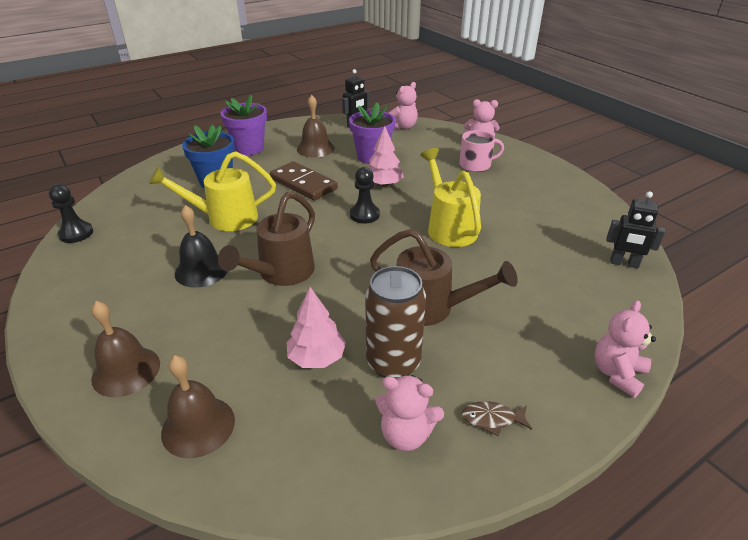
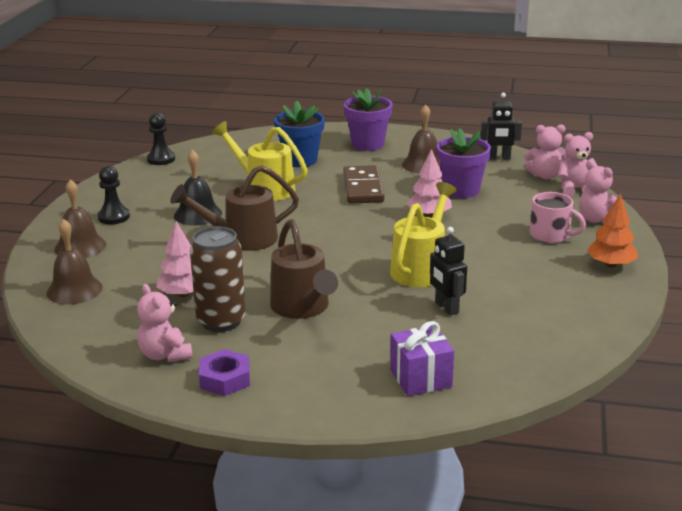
camera: 45 degrees right, 10 degrees down
black pawn [350,167,380,224] -> black pawn moved to [98,166,130,224]
brown fish [462,401,532,436] -> purple nut [199,349,250,396]
pink teddy bear [594,300,656,398] -> pink teddy bear moved to [558,132,598,197]
black robot [606,191,665,269] -> black robot moved to [430,227,467,316]
none -> purple gift [390,321,454,396]
none -> orange tree [587,193,638,268]

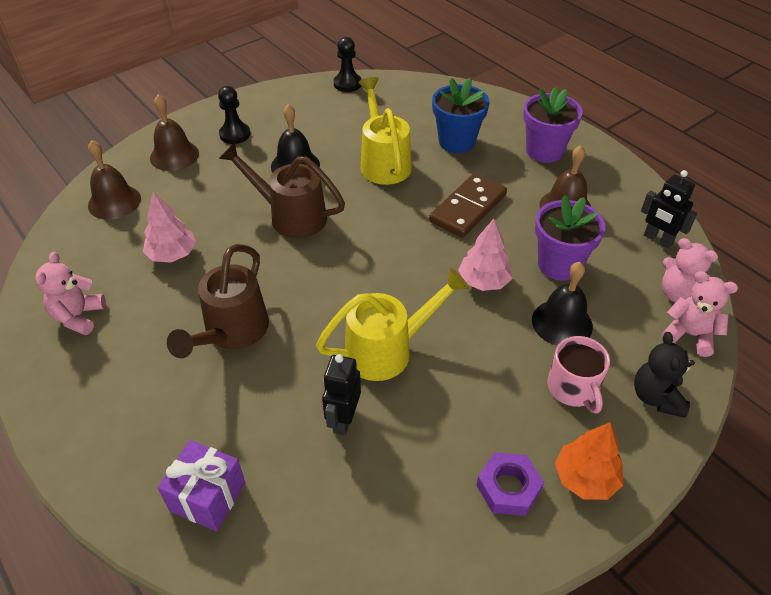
camera: 40 degrees right, 20 degrees up
brown can [190,226,246,332] -> none
purple nut [199,349,250,396] -> purple nut moved to [476,452,544,516]
pink teddy bear [579,161,617,224] -> black teddy bear [634,332,695,418]
none -> black bell [532,262,593,346]

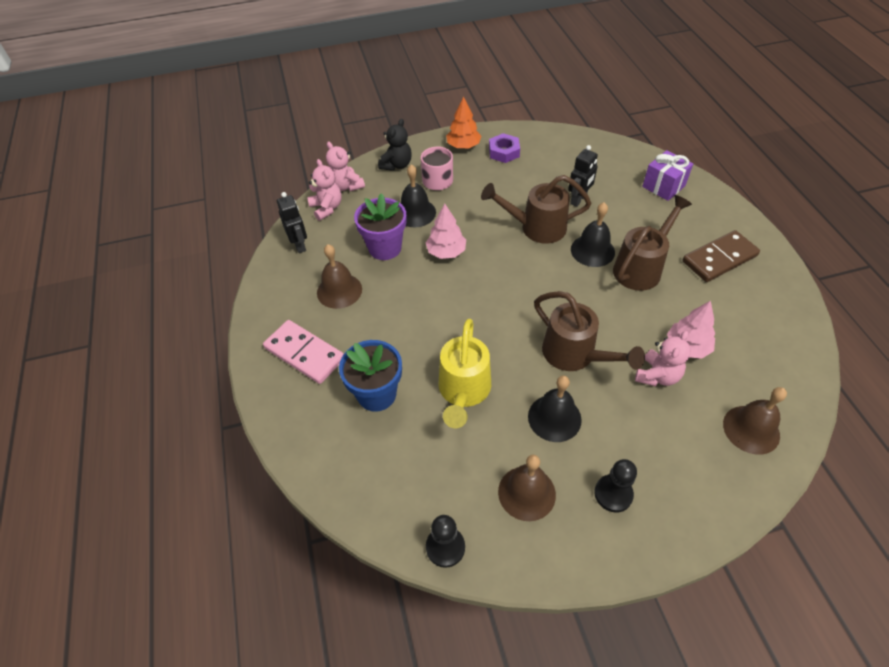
camera: 155 degrees left, 5 degrees up
pink teddy bear [35,252,106,335] -> pink teddy bear moved to [635,331,691,386]
brown bell [150,95,199,171] -> brown bell moved to [498,455,556,521]
yellow watering can [316,268,469,381] -> brown watering can [481,175,591,244]
brown domino [429,173,507,238] -> brown domino moved to [683,230,760,282]
purple flower pot [523,87,583,163] -> pink domino [263,320,344,384]
none -> black bell [571,203,615,267]

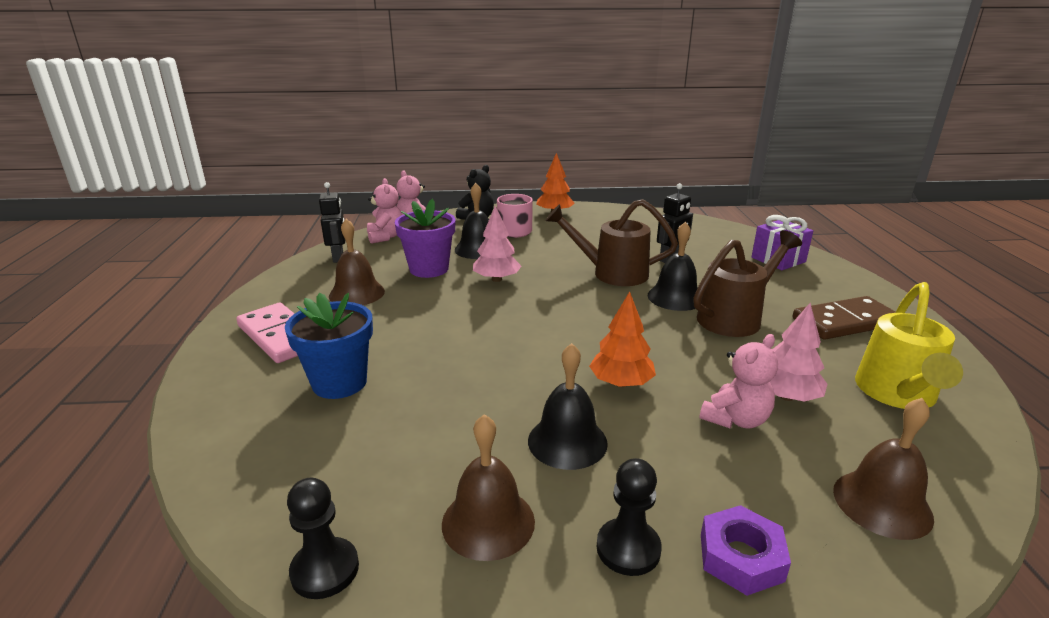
camera: 10 degrees right, 25 degrees down
yellow watering can [438,319,491,428] -> yellow watering can moved to [855,282,963,409]
purple nut [489,133,520,163] -> purple nut moved to [701,505,791,596]
brown watering can [534,291,645,371] -> orange tree [589,291,656,387]

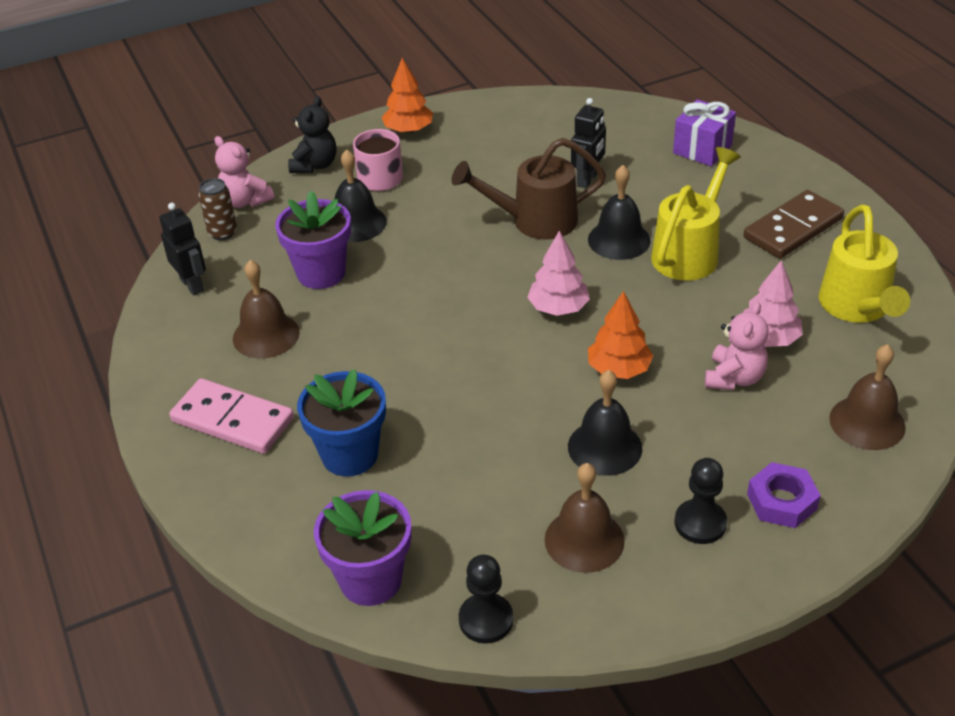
camera: 20 degrees left, 15 degrees up
pink teddy bear [367,178,402,244] -> brown can [198,178,237,240]
pink tree [473,206,521,282] -> pink tree moved to [527,231,590,316]
brown watering can [693,230,802,337] -> yellow watering can [651,147,741,281]
none -> purple flower pot [314,490,411,606]

